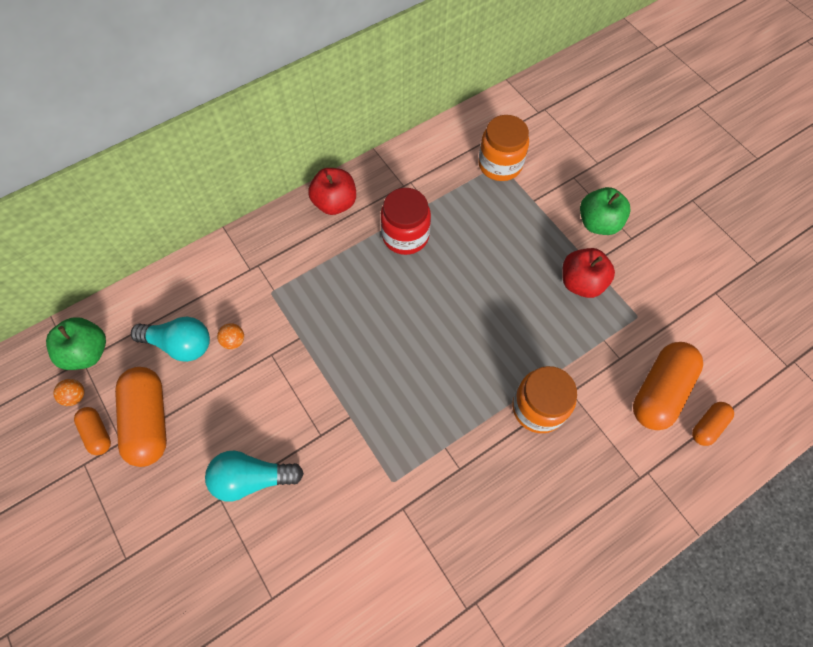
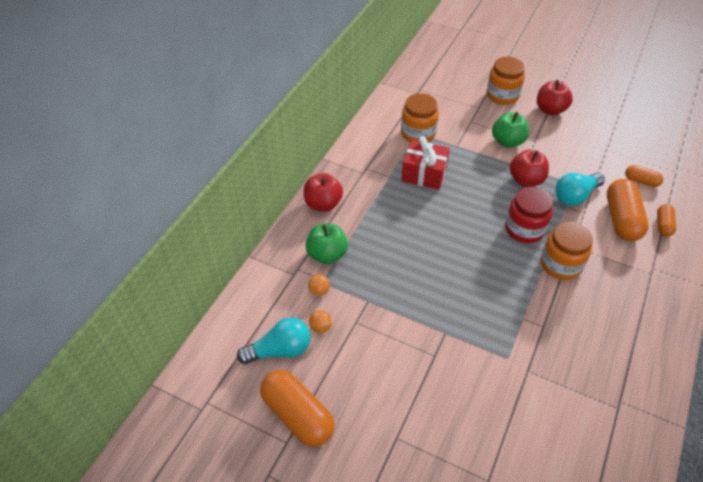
camera: 30 degrees left, 15 degrees down
green apple [46,317,106,370] -> green apple moved to [305,223,348,264]
orange ball [54,379,84,406] -> orange ball moved to [308,274,330,296]
orange capsule [74,407,111,455] -> orange capsule moved to [625,165,663,187]
turquoise light bulb [205,451,304,502] -> turquoise light bulb moved to [555,173,605,206]
red jar [381,188,431,255] -> red jar moved to [505,187,553,243]
none -> red gift [401,136,450,190]
none -> orange jar [486,57,525,105]
none -> red apple [537,80,573,116]

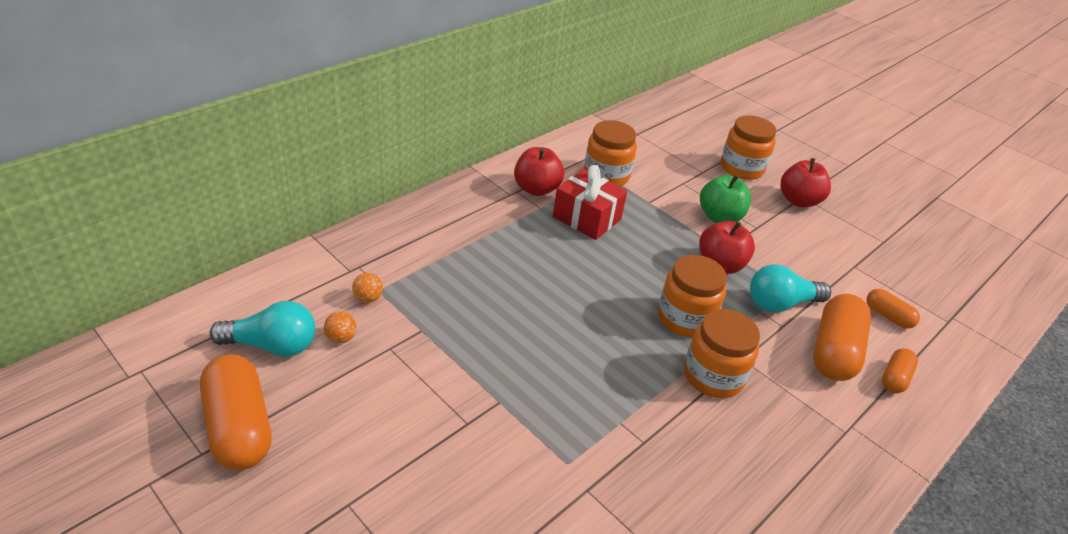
camera: 15 degrees right, 10 degrees down
red apple [304,173,343,212] -> red apple moved to [514,147,564,196]
green apple [305,223,348,264] -> none
red jar [505,187,553,243] -> orange jar [658,255,727,337]

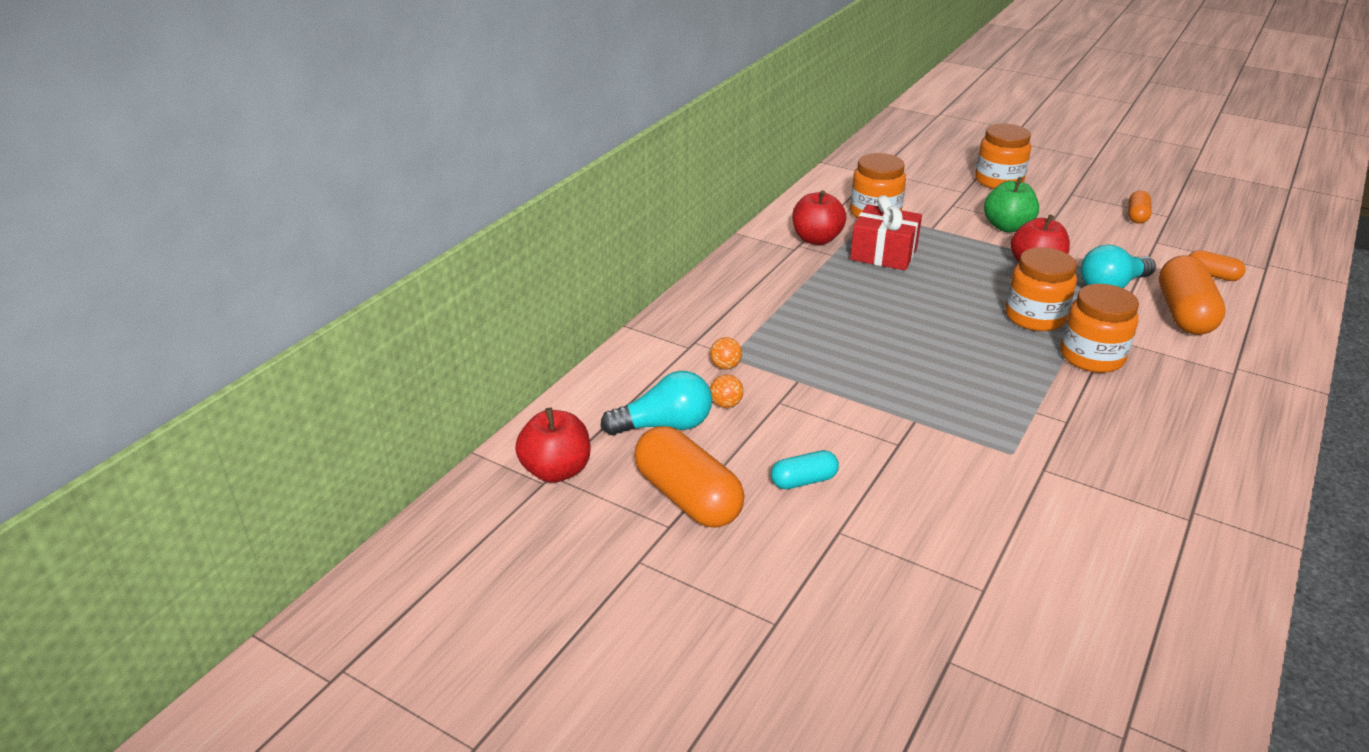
camera: 10 degrees left, 5 degrees down
red apple [781,158,831,207] -> red apple moved to [515,408,590,483]
orange capsule [882,348,918,393] -> orange capsule moved to [1128,191,1152,224]
none -> turquoise capsule [771,450,839,489]

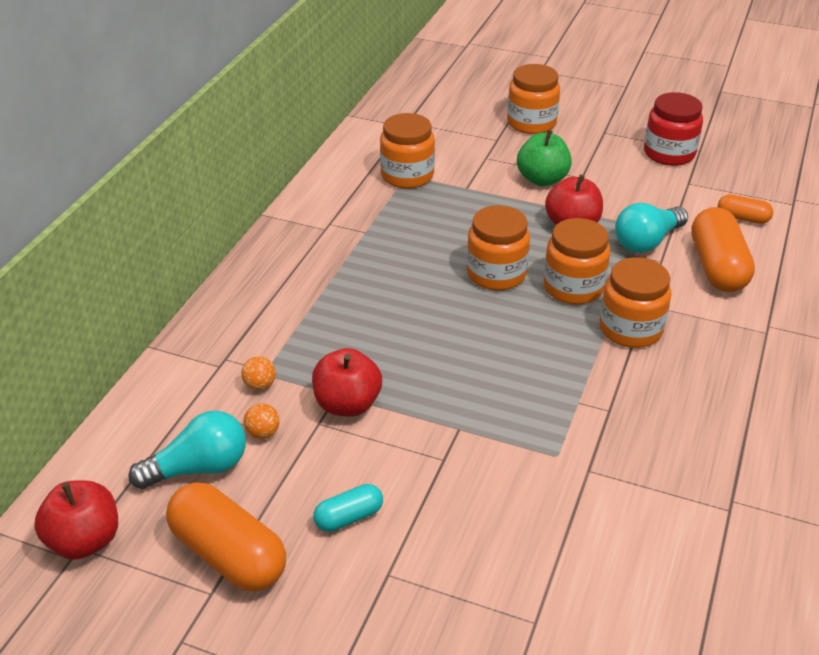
camera: 10 degrees left, 5 degrees up
red apple [792,190,846,245] -> red apple moved to [312,348,382,417]
red gift [850,195,922,271] -> none
orange capsule [1128,191,1152,224] -> red jar [644,92,703,166]
none -> orange jar [467,205,530,291]

